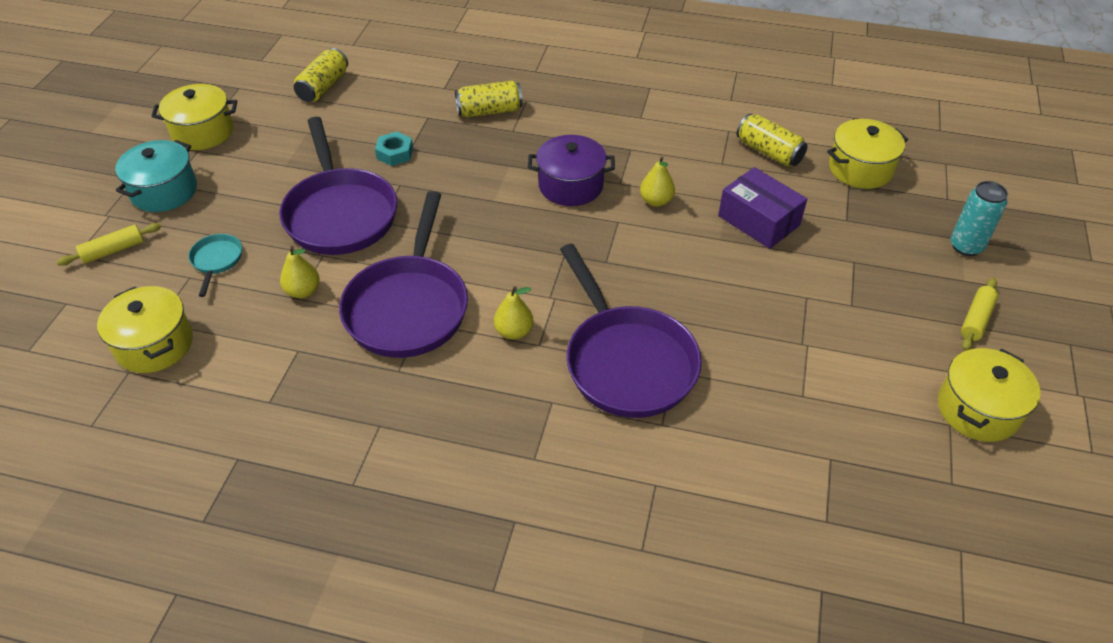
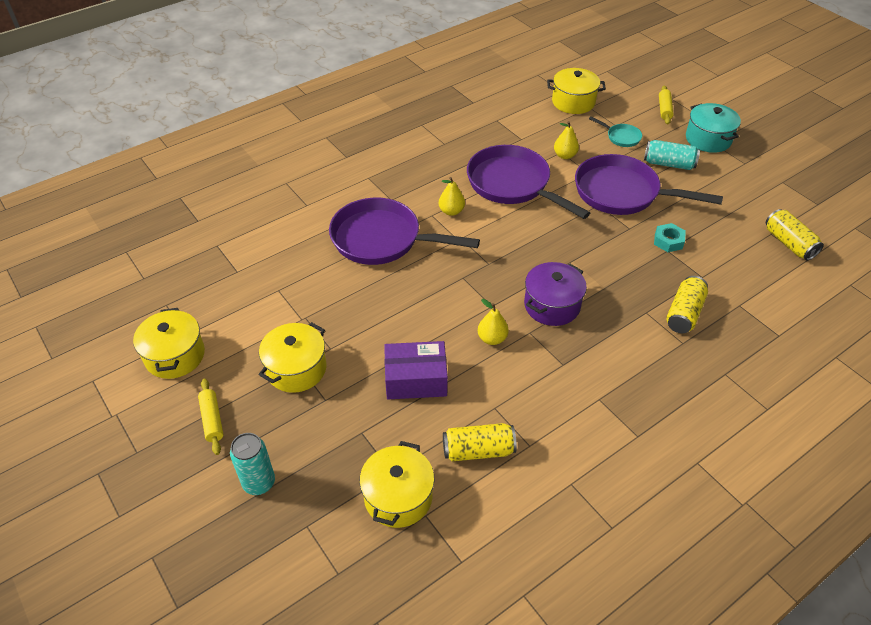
camera: 130 degrees right, 0 degrees up
yellow pot [151,84,237,150] -> yellow pot moved to [259,322,326,393]
none -> turquoise can [644,140,700,170]

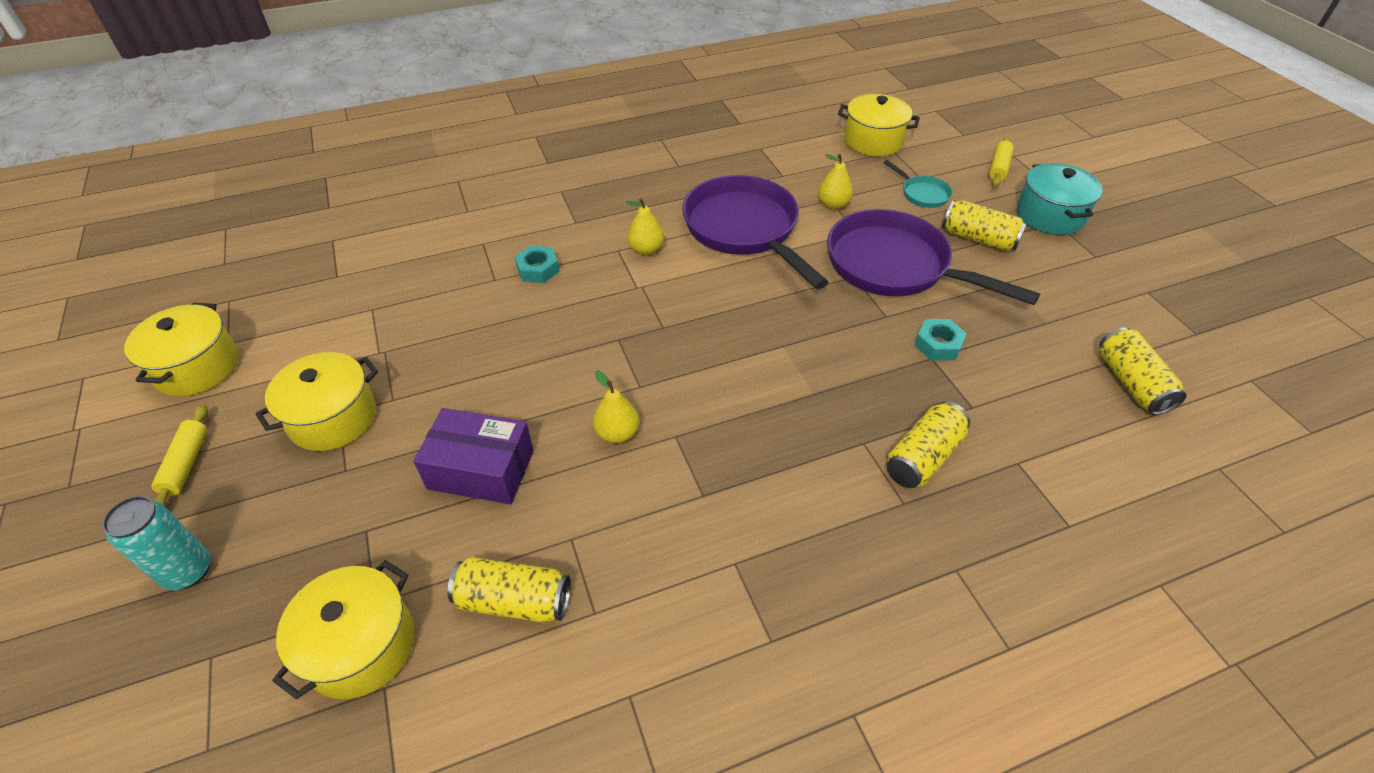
camera: 15 degrees right, 0 degrees up
purple pan [329,198,480,265] -> turquoise nut [514,245,560,283]
purple pot [524,262,587,326] -> none
turquoise can [644,140,700,170] -> yellow can [942,200,1027,252]

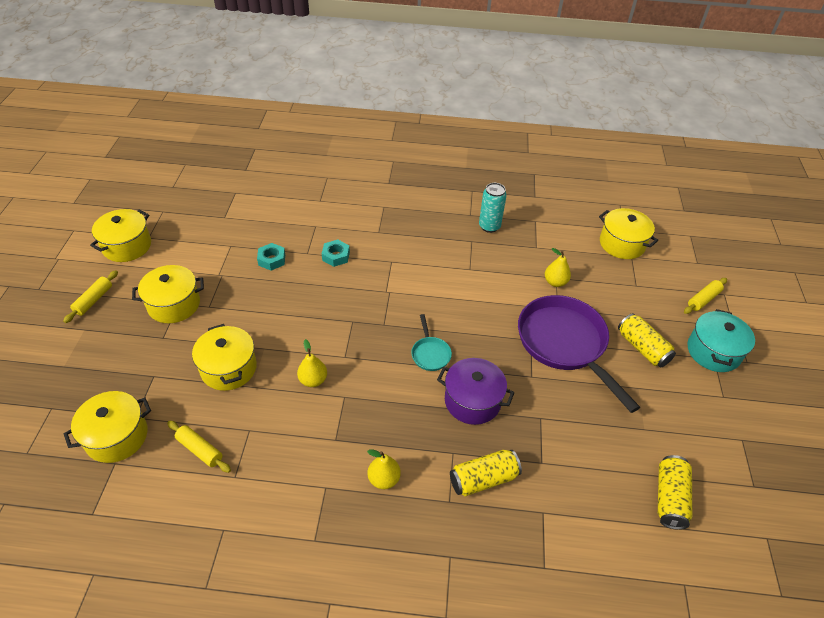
camera: 25 degrees right, 0 degrees up
turquoise can [102,496,211,590] -> turquoise can moved to [479,183,507,233]
purple box [413,408,534,504] -> yellow pot [192,324,257,391]
yellow can [447,557,571,623] -> yellow rolling pin [167,421,231,473]
yellow pear [626,198,664,255] -> yellow pear moved to [367,449,401,489]
purple pan [682,175,829,289] -> none
turquoise pan [883,160,953,208] -> turquoise pan moved to [411,314,452,371]
turquoise nut [914,319,967,361] -> turquoise nut moved to [257,243,285,271]
none -> purple pot [437,358,514,425]

